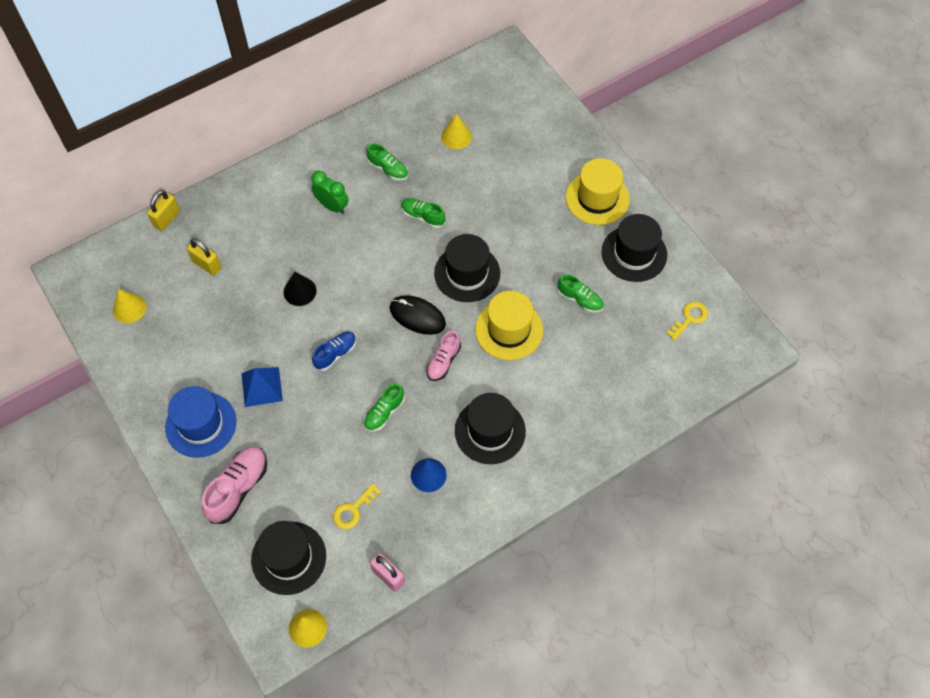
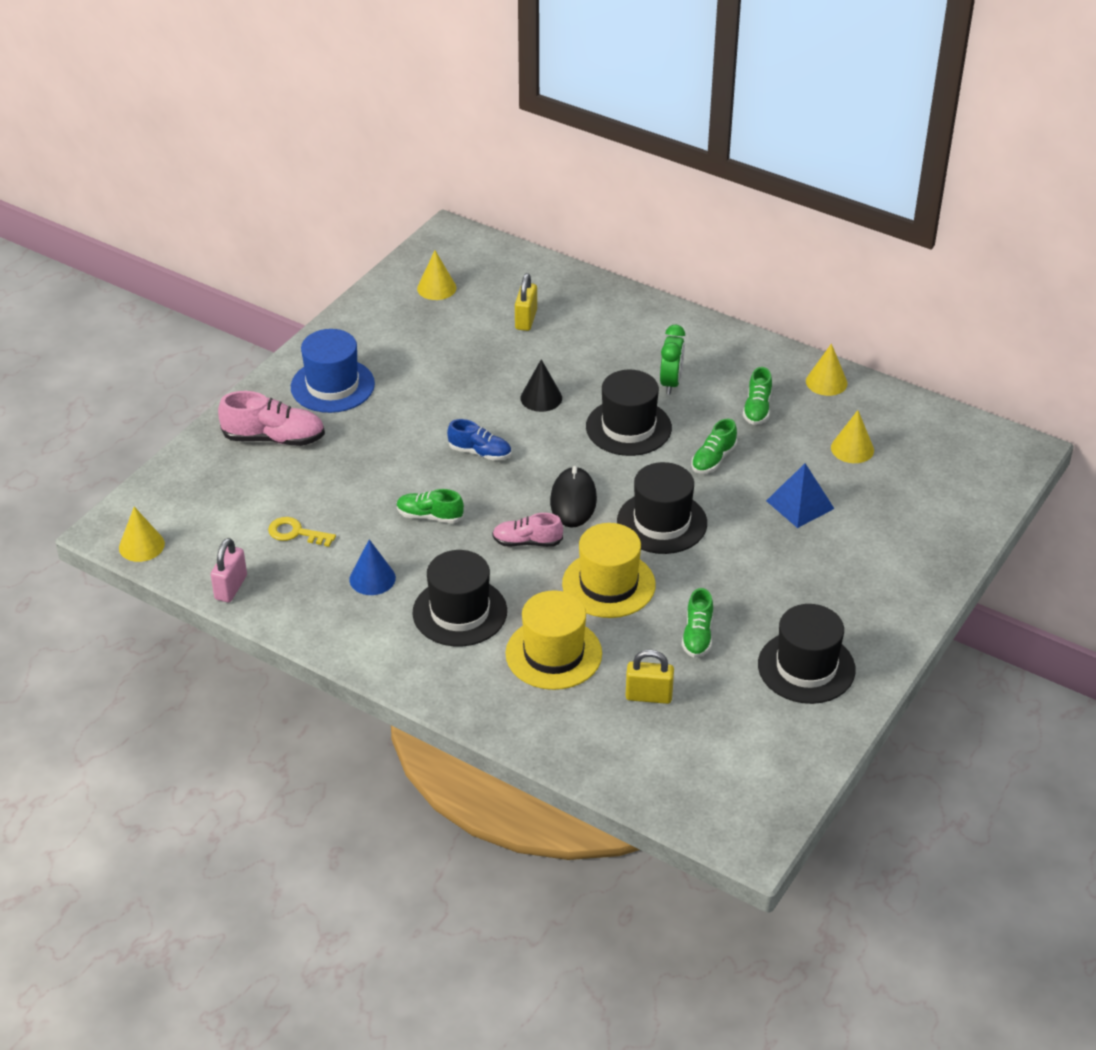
camera: 65 degrees right, 20 degrees down
yellow padlock [147,190,180,231] -> yellow padlock moved to [626,650,674,704]
blue pyramid [241,367,283,407] -> blue pyramid moved to [766,463,835,528]
black hat [251,521,326,595] -> black hat moved to [586,370,672,456]
green shoe [401,198,445,228] -> green shoe turned 150 degrees counterclockwise [691,419,737,474]
yellow hat [566,158,630,225] -> yellow hat moved to [506,590,602,690]
yellow key [666,302,708,341] -> none
none -> yellow cone [806,344,847,396]

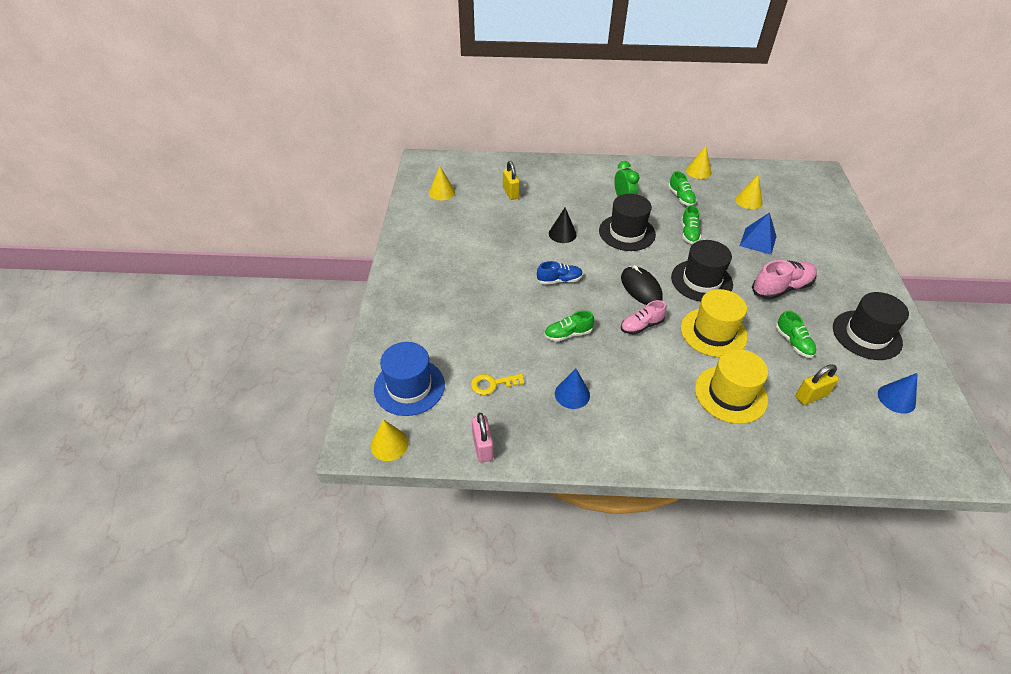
camera: 30 degrees left, 5 degrees up
pink shoe [218,391,325,446] -> pink shoe moved to [752,260,817,300]
blue hat [291,329,375,413] -> blue hat moved to [374,342,445,416]
black hat [412,550,507,647] -> none
none -> blue cone [878,373,918,414]

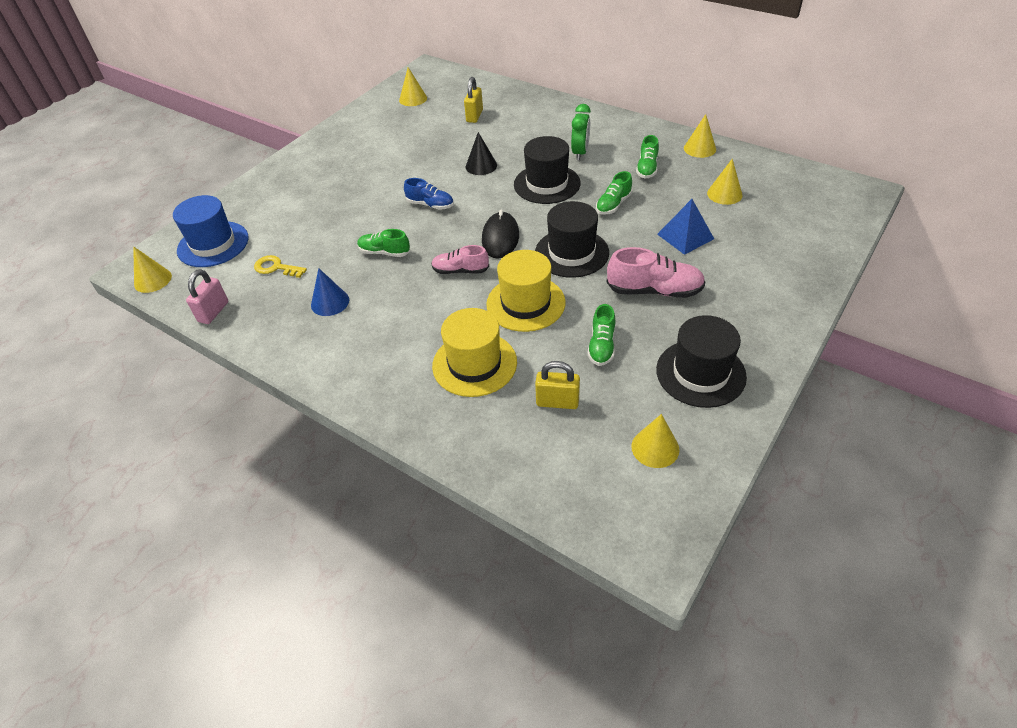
camera: 35 degrees right, 0 degrees up
blue cone [878,373,918,414] -> yellow cone [631,414,680,468]

